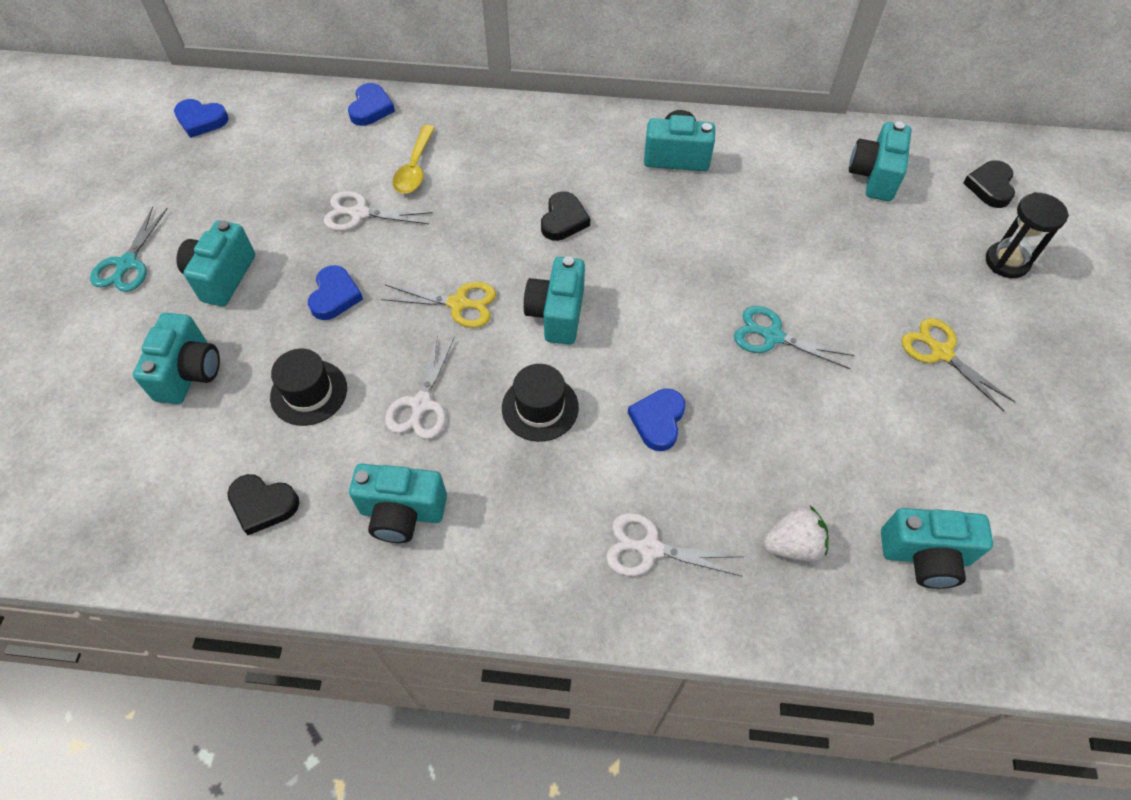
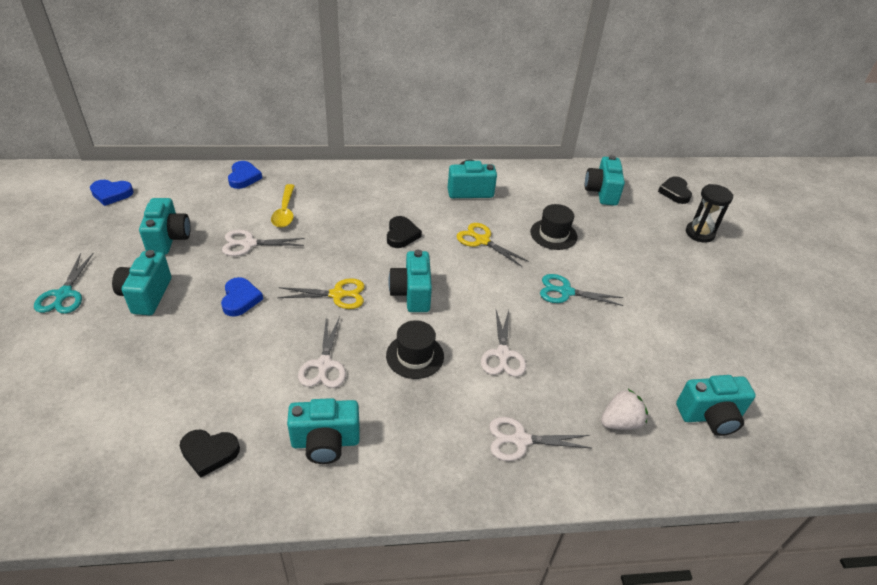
camera: 15 degrees left, 15 degrees down
turquoise camera [133,313,220,404] -> turquoise camera moved to [139,198,191,255]
black hat [270,349,347,426] -> black hat moved to [530,204,577,250]
blue heart [628,388,685,451] -> white scissors [481,310,526,377]
yellow scissors [901,318,1015,411] -> yellow scissors moved to [457,223,529,267]

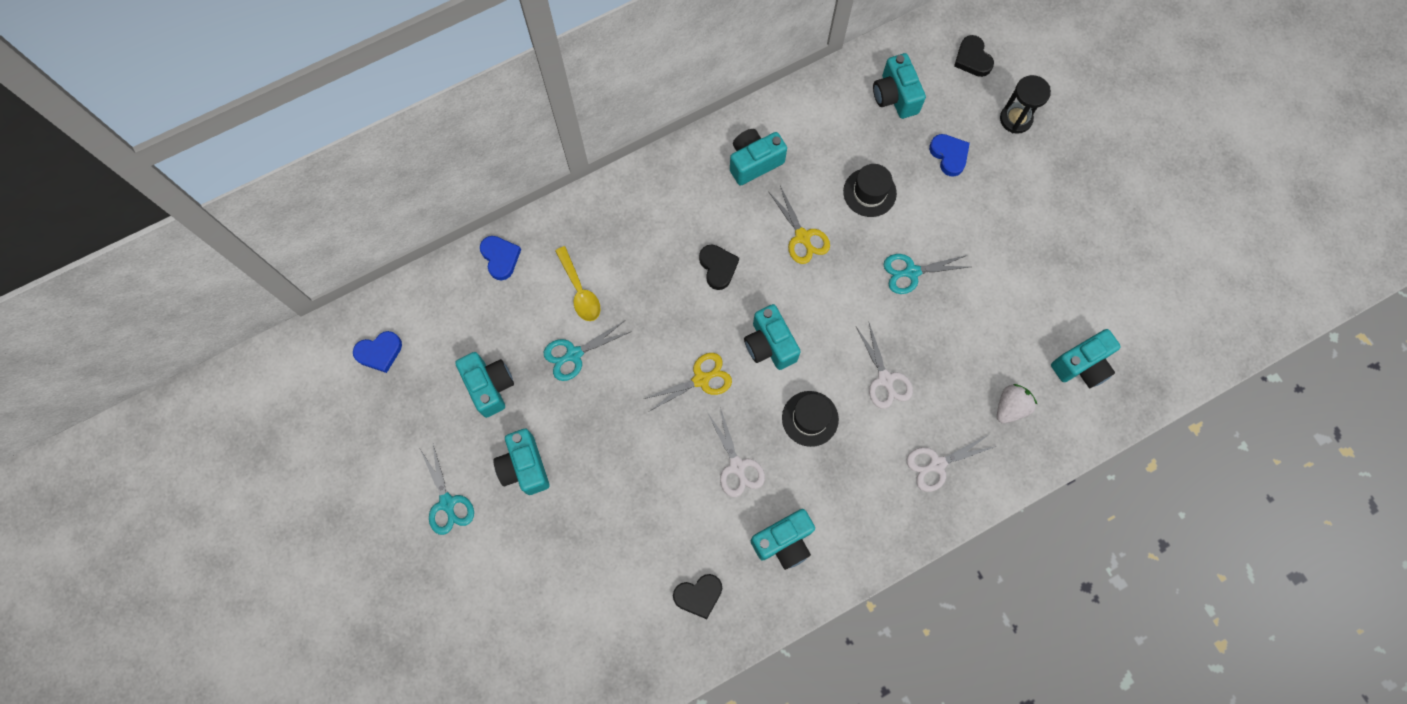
camera: 20 degrees left, 30 degrees up
blue heart [221,277,263,317] -> blue heart moved to [929,134,970,177]
white scissors [222,229,305,256] -> turquoise scissors [544,321,630,381]
yellow scissors [457,223,529,267] -> yellow scissors turned 135 degrees counterclockwise [768,186,830,264]

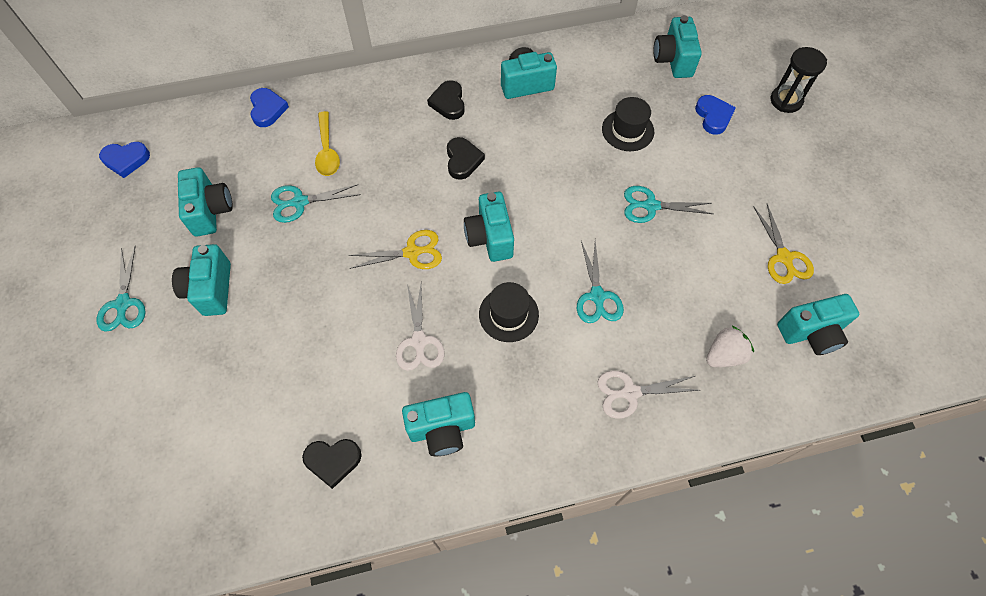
camera: 15 degrees right, 10 degrees down
yellow scissors [768,186,830,264] -> yellow scissors moved to [754,204,814,284]
white scissors [856,323,913,409] -> turquoise scissors [577,241,624,323]
black heart [954,35,994,77] -> black heart moved to [427,80,465,120]

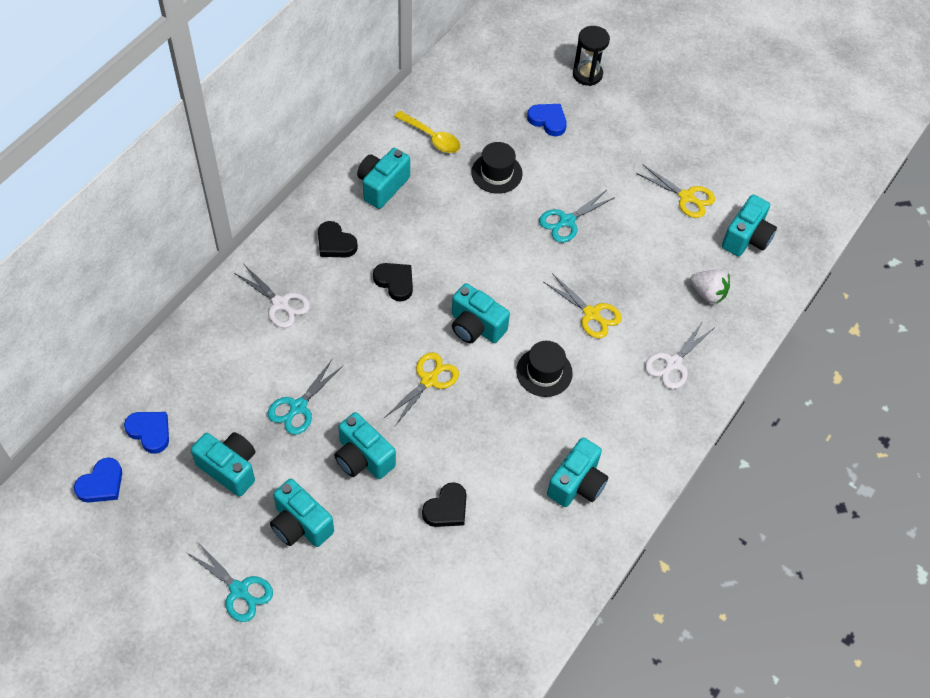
camera: 45 degrees left, 5 degrees down
blue heart [250,88,289,127] -> blue heart moved to [124,412,169,454]
black heart [302,439,362,489] -> black heart moved to [422,482,467,527]
yellow spoon [315,111,340,176] -> yellow spoon moved to [394,111,460,153]
white scissors [396,284,444,371] -> white scissors moved to [234,266,310,328]
turquoise scissors [577,241,624,323] -> yellow scissors [544,273,622,338]
turquoise camera [653,15,702,78] -> turquoise camera moved to [334,412,396,479]
white strawberry [706,326,754,367] -> white strawberry turned 105 degrees clockwise [690,270,730,304]

